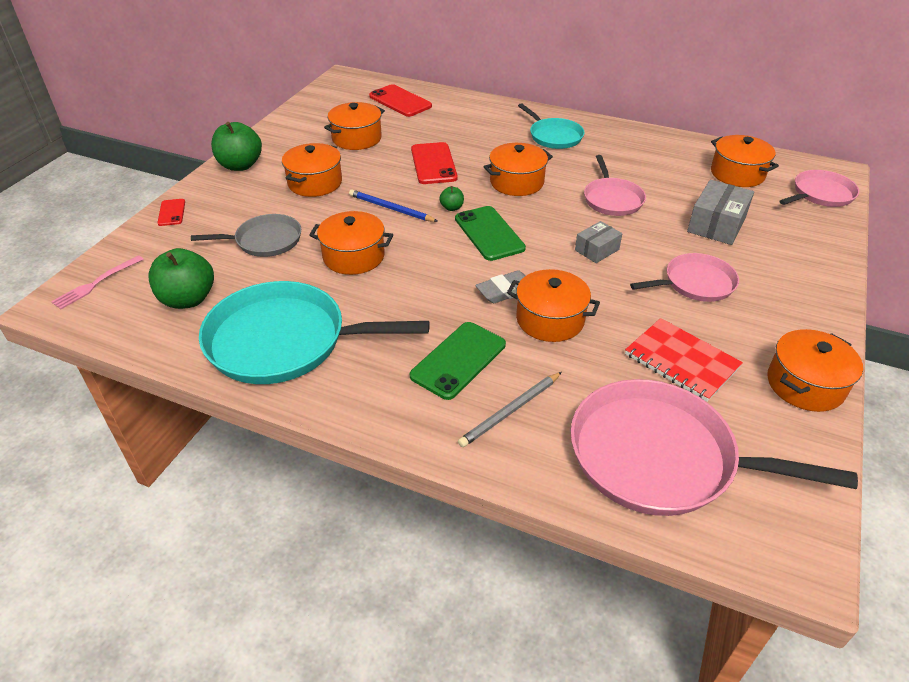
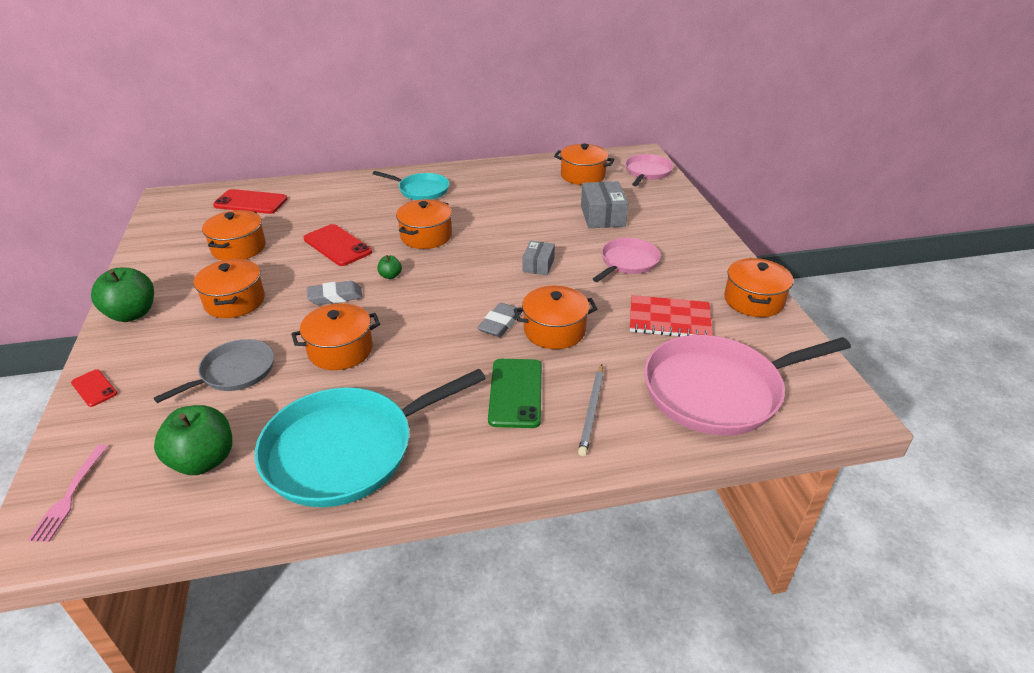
camera: 35 degrees left, 5 degrees down
blue pencil [349,190,438,222] -> grey eraser [307,281,363,305]
green phone [455,206,526,261] -> none
pink pan [584,155,646,216] -> none

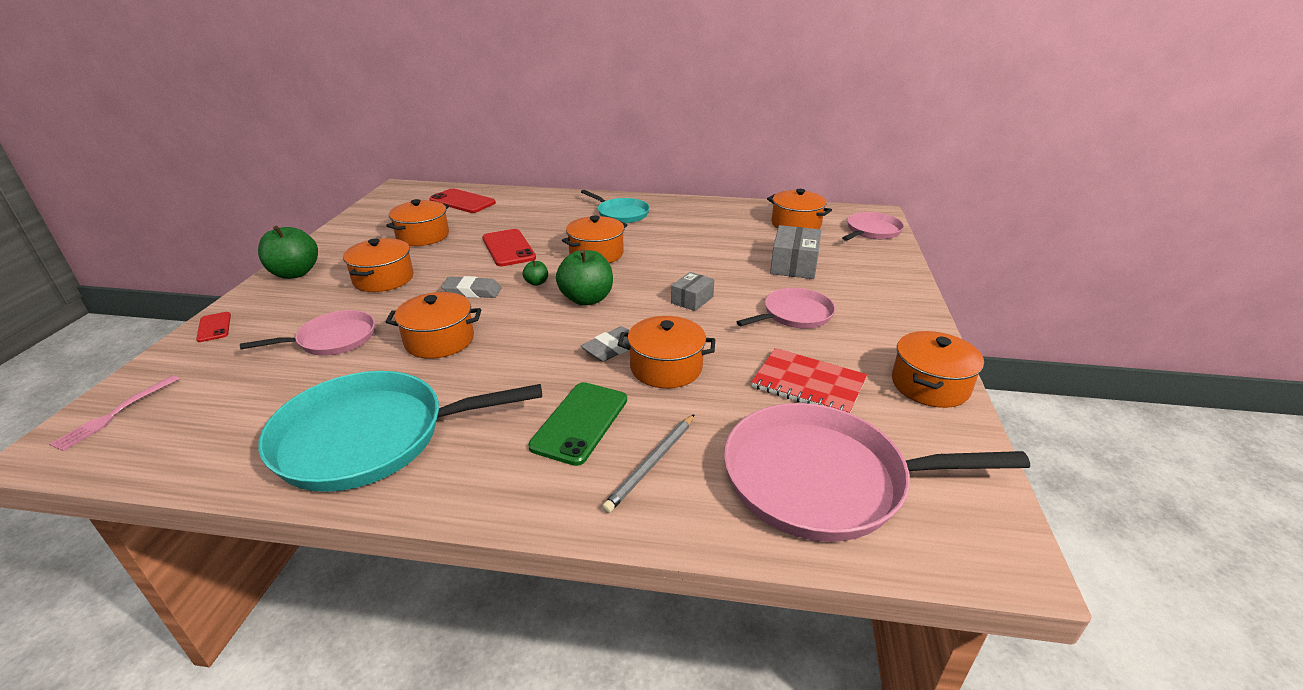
camera: 20 degrees right, 5 degrees down
grey pan [154,339,274,403] -> pink pan [240,310,375,356]
green apple [154,405,232,475] -> green apple moved to [556,249,613,306]

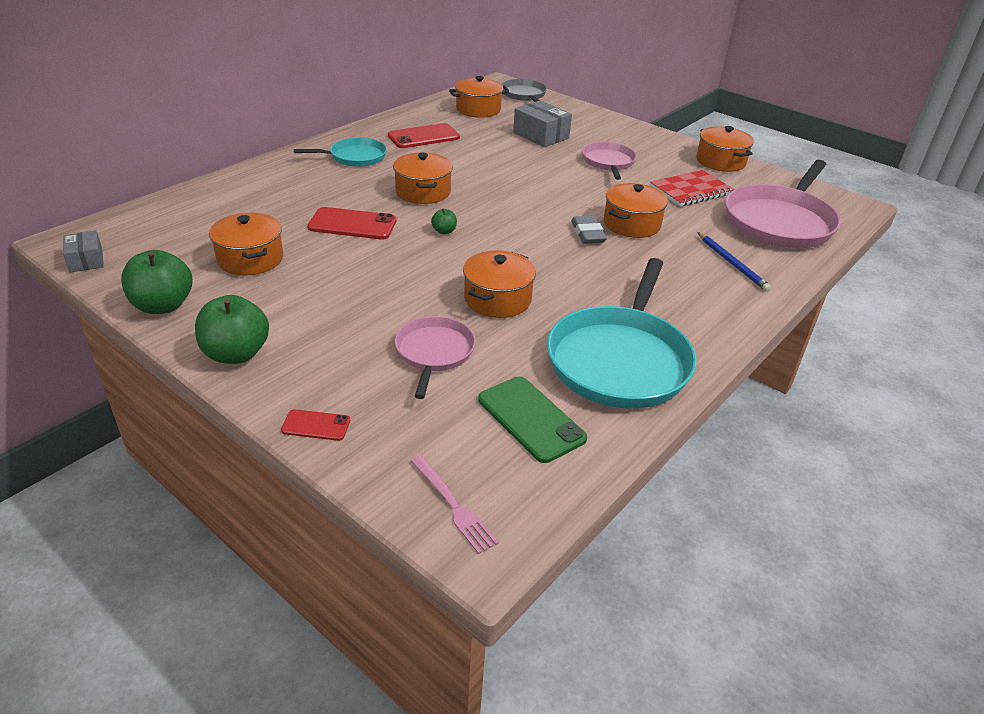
camera: 60 degrees left, 5 degrees up
orange pot [343,238,413,292] -> none
red phone [429,188,496,213] -> red phone moved to [388,123,460,148]
grey eraser [441,276,502,298] -> none
green phone [528,382,627,466] -> green phone moved to [478,376,587,463]
green apple [556,249,613,306] -> green apple moved to [121,250,192,314]
grey pencil [602,414,695,513] -> blue pencil [697,232,771,291]
grey box [671,272,714,311] -> grey box moved to [63,230,104,273]
pink pan [842,212,904,241] -> grey pan [502,79,547,102]

